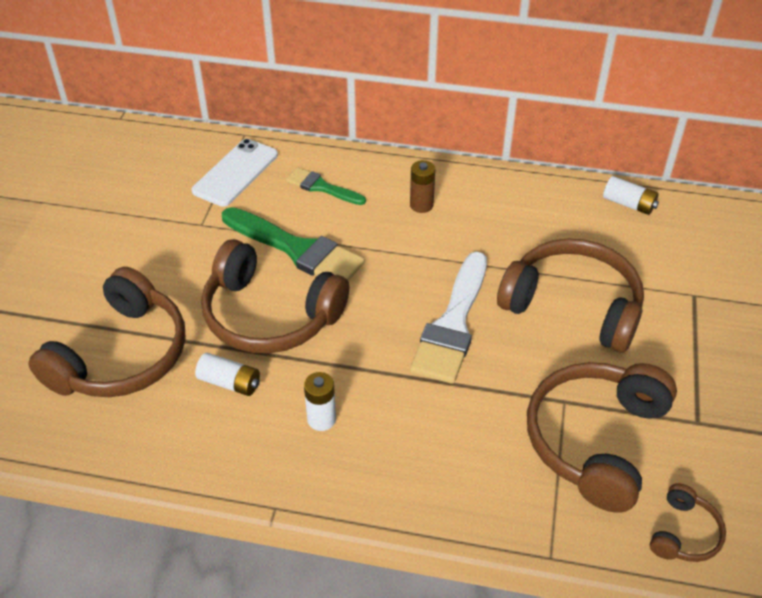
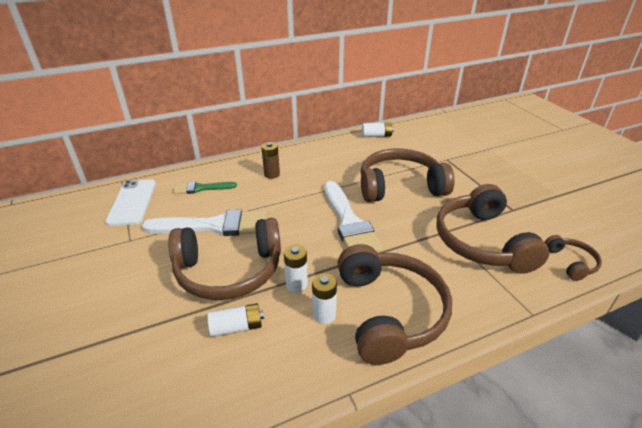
camera: 35 degrees left, 10 degrees down
brown headphones [28,267,185,397] -> brown headphones moved to [337,244,452,365]
green brush [222,207,365,281] -> white brush [142,209,267,236]
none -> white battery [284,244,308,292]

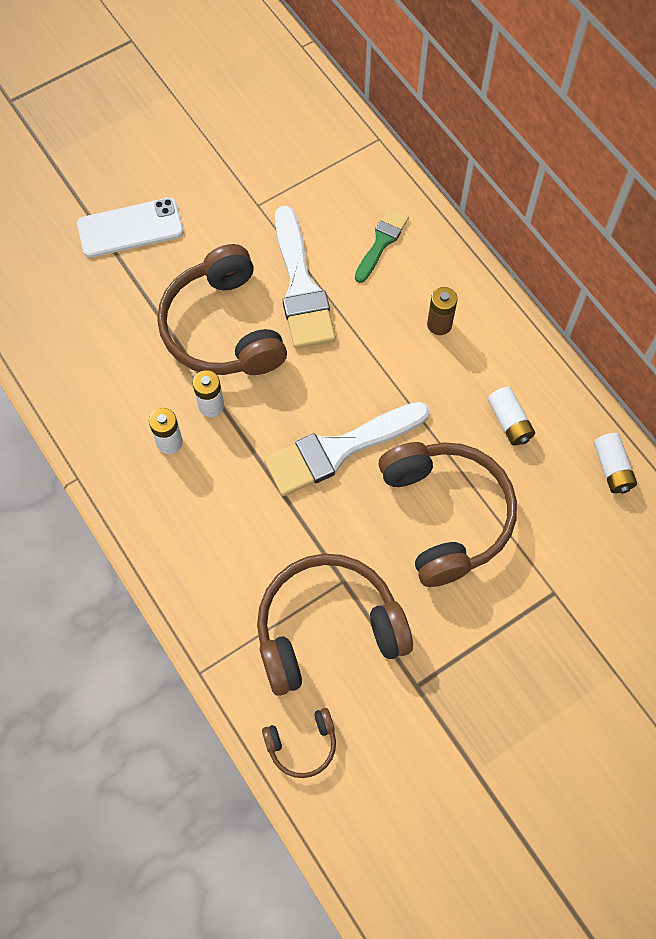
camera: 80 degrees right, 30 degrees up
white phone [105,180,156,226] -> white phone moved to [77,198,184,258]
green brush [173,181,237,194] -> green brush turned 45 degrees clockwise [355,208,409,283]
white battery [207,303,264,337] -> white battery moved to [488,387,535,446]
brown headphones [337,244,452,365] -> none

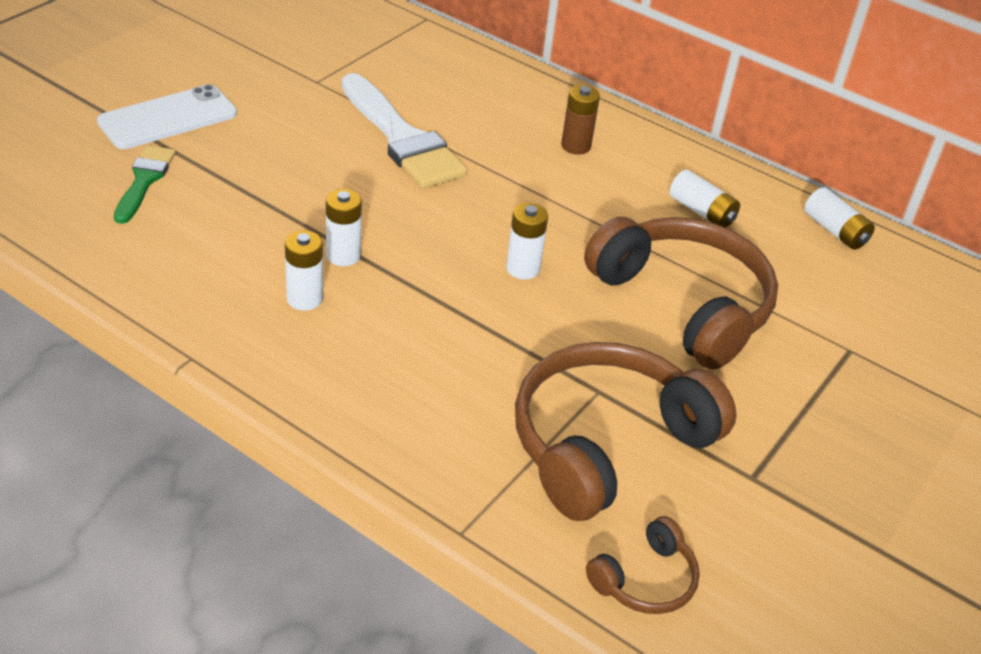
camera: 25 degrees left, 25 degrees down
brown headphones [157,244,287,375] -> none
white brush [264,402,430,496] -> white battery [506,203,548,280]
green brush [355,208,409,283] -> green brush moved to [114,145,176,224]

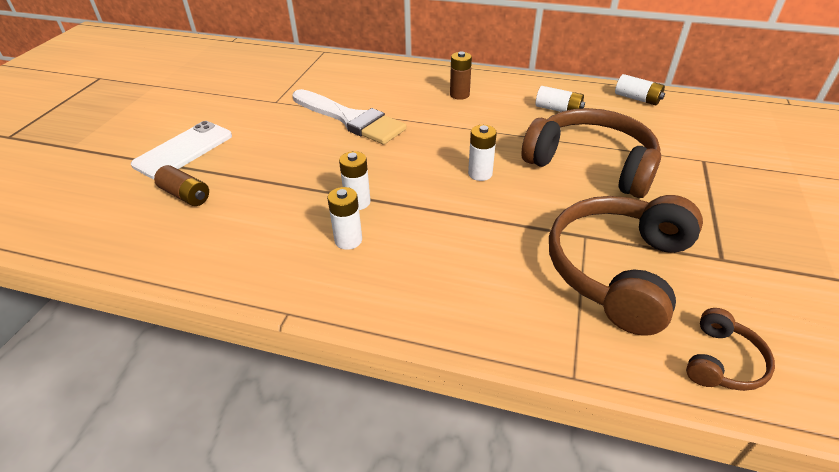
camera: 15 degrees left, 0 degrees up
green brush [114,145,176,224] -> brown battery [154,165,209,206]

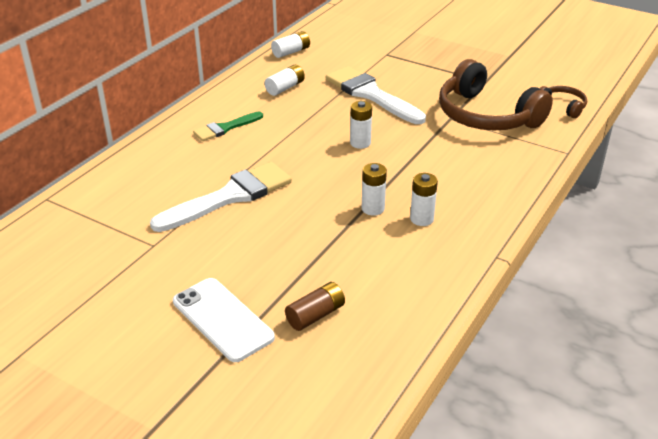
camera: 75 degrees left, 5 degrees down
brown battery [450,51,472,100] -> green brush [193,112,263,141]
brown headphones [522,108,661,198] -> white brush [326,66,426,124]

